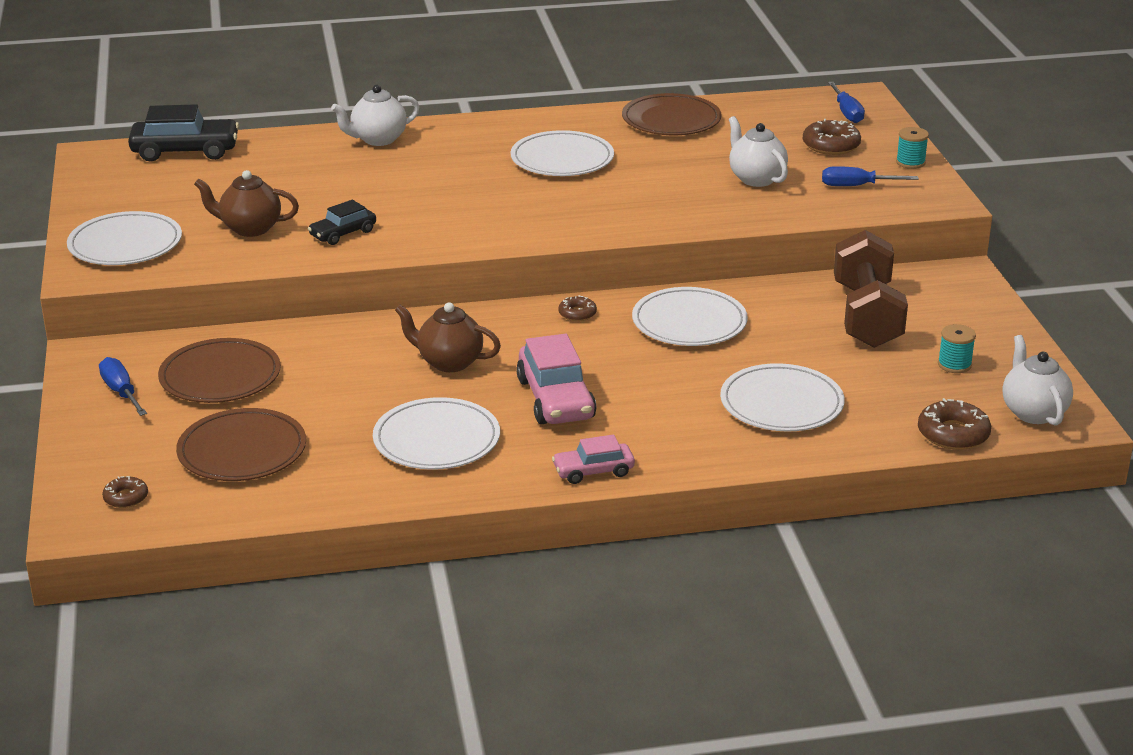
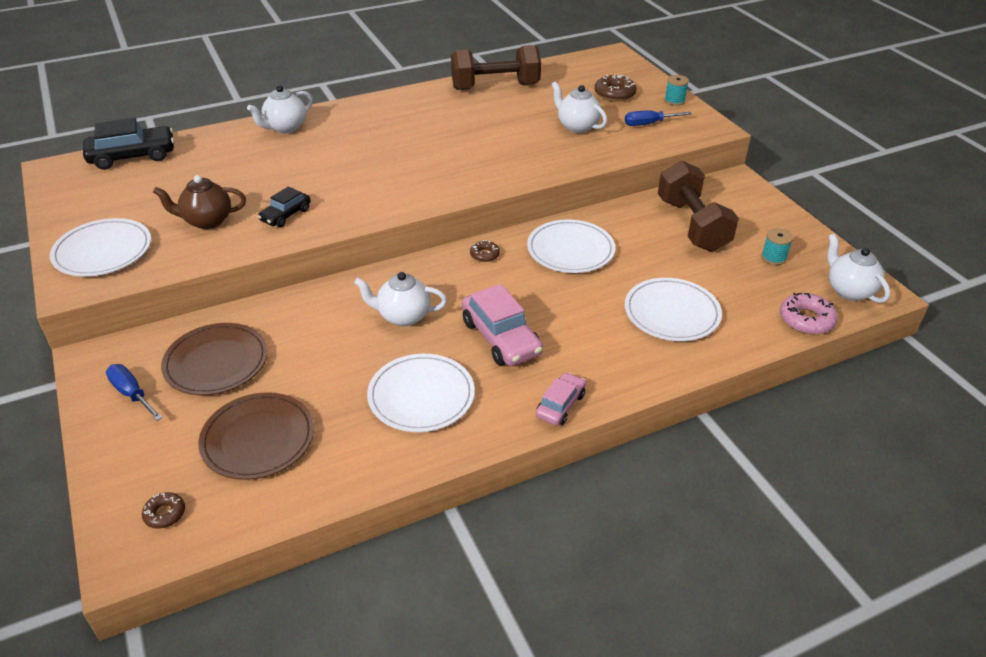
camera: 15 degrees left, 10 degrees up
brown teapot [395,302,501,372] -> white teapot [354,272,447,326]
white plate [510,130,614,176] -> none
pink car [552,435,635,484] -> pink car turned 150 degrees clockwise [536,372,586,425]
brown plate [622,93,721,135] -> brown dumbbell [451,45,541,90]
blue screwdriver [828,82,865,123] -> none
brown donut [918,398,991,450] -> pink donut [780,293,838,334]

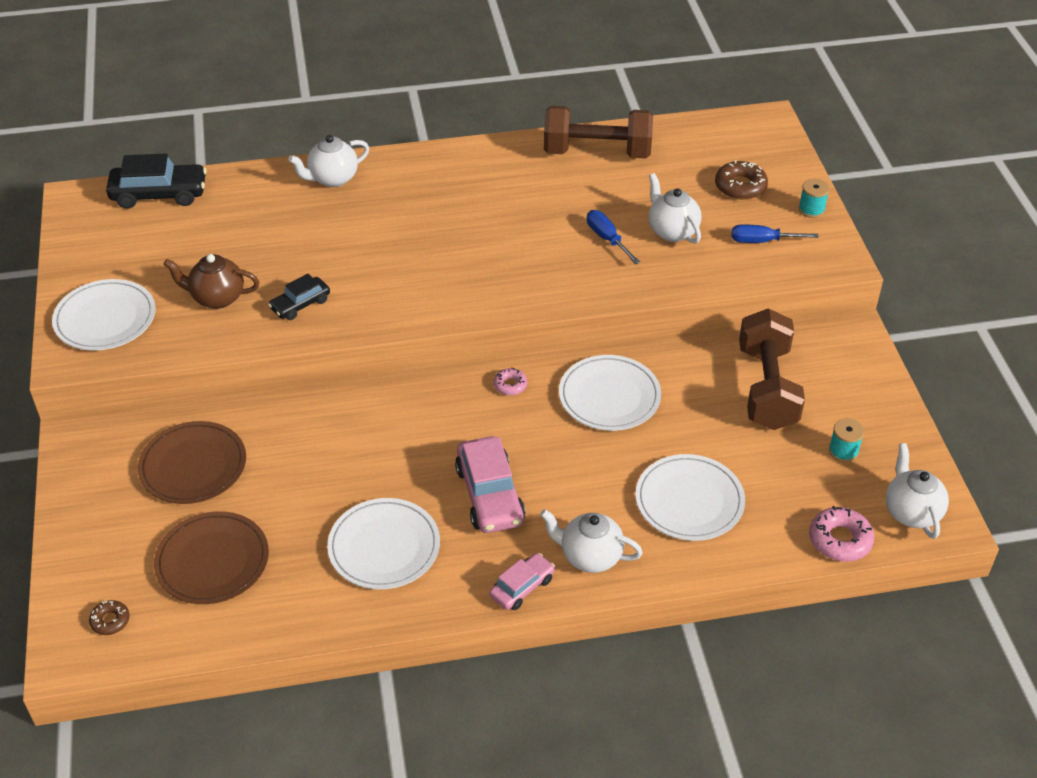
camera: 15 degrees right, 5 degrees up
blue screwdriver [106,364,163,421] -> blue screwdriver moved to [587,210,640,264]
white teapot [354,272,447,326] -> white teapot moved to [540,509,643,573]
brown donut [470,240,500,262] -> pink donut [493,367,528,395]

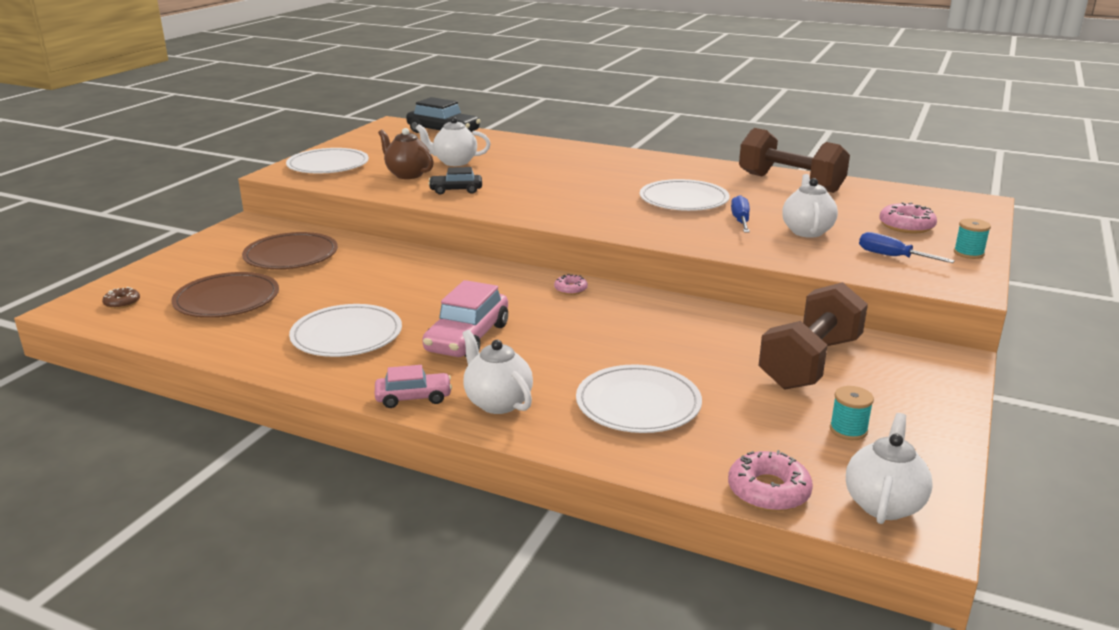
camera: 35 degrees right, 20 degrees down
white teapot [288,135,369,187] -> white teapot moved to [416,117,491,166]
white plate [559,355,661,431] -> white plate moved to [640,179,729,211]
brown donut [715,160,768,200] -> pink donut [879,202,937,234]

